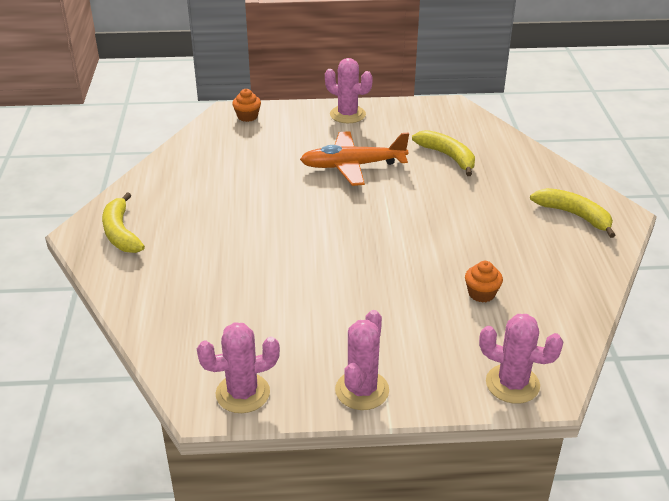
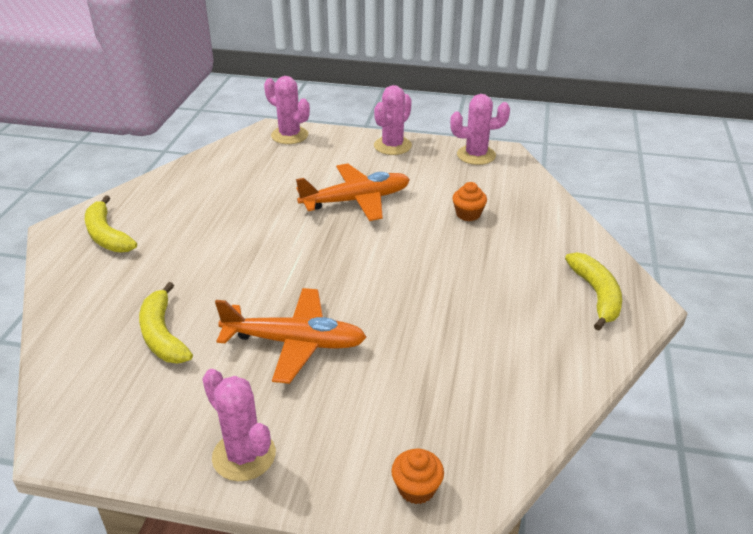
camera: 165 degrees left, 0 degrees up
orange cupcake [465,261,503,303] -> orange cupcake moved to [452,182,487,221]
none -> orange plane [296,163,410,221]

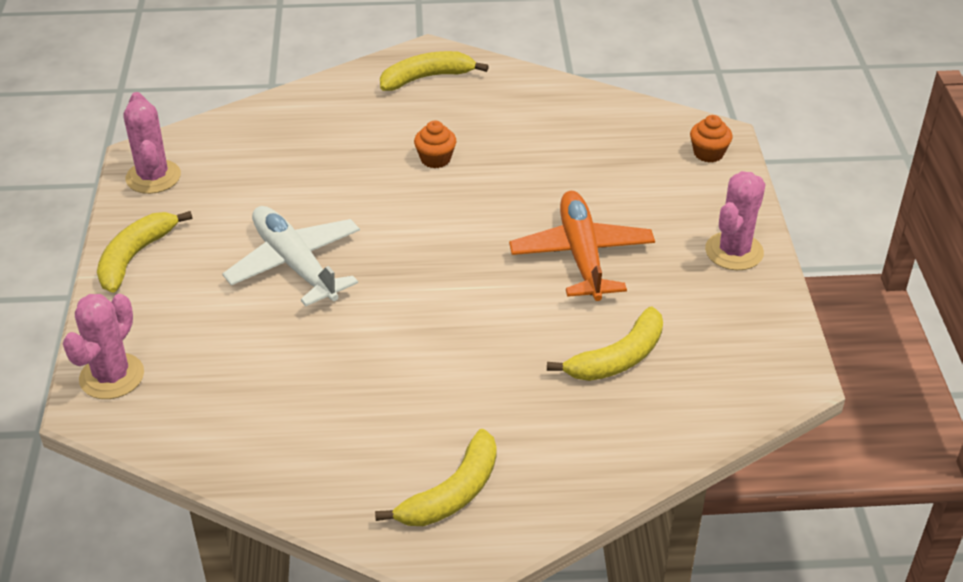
camera: 105 degrees left, 5 degrees up
orange plane [296,163,410,221] -> white plane [222,206,360,306]
pink cactus [374,85,412,155] -> yellow banana [97,211,192,293]
orange cupcake [452,182,487,221] -> orange cupcake moved to [414,121,456,168]

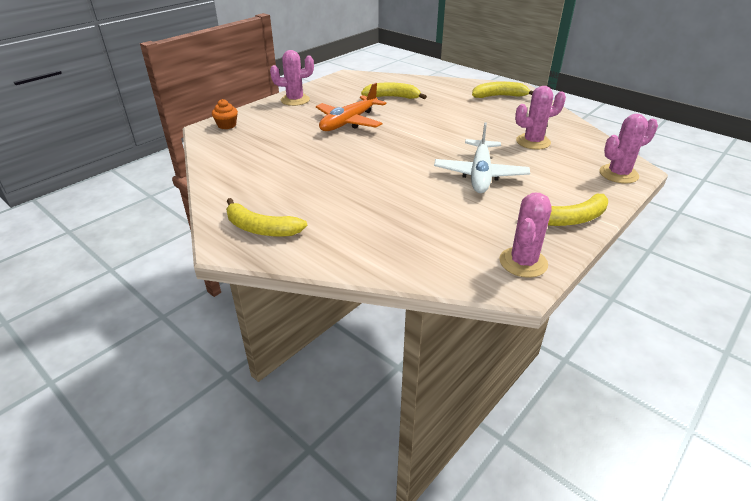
camera: 135 degrees left, 5 degrees down
orange cupcake [414,121,456,168] -> none
none -> pink cactus [515,86,566,150]

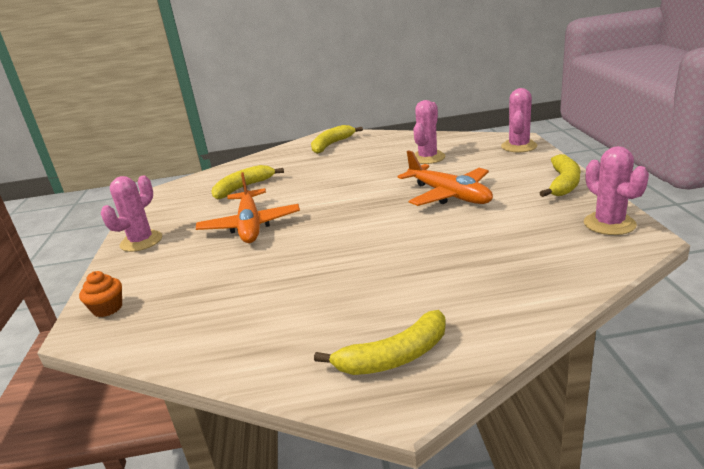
camera: 45 degrees left, 10 degrees down
white plane [434,122,530,193] -> orange plane [397,150,493,206]

